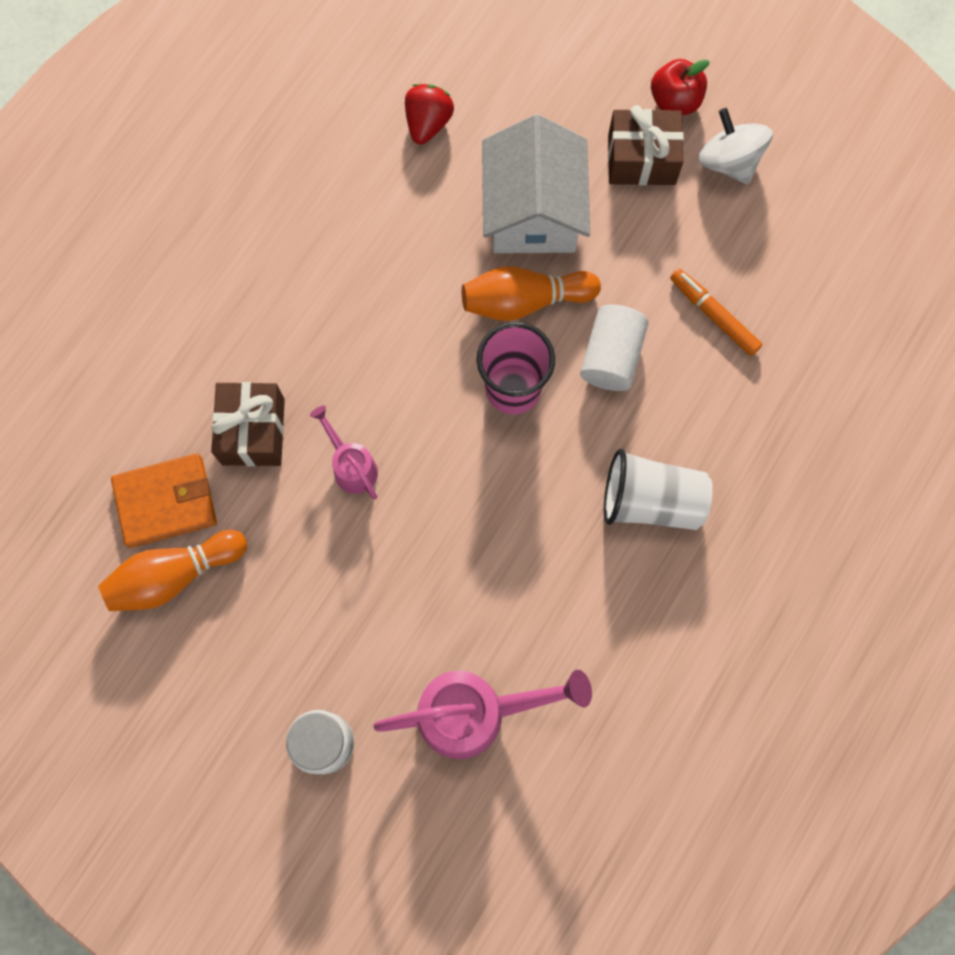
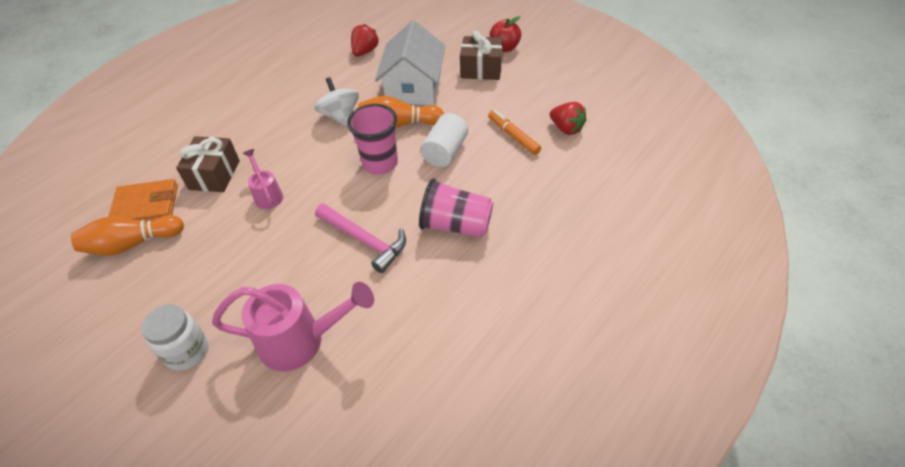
camera: 10 degrees right, 25 degrees down
white cup [604,449,713,530] -> pink cup [419,178,493,238]
white spinning top [699,108,773,184] -> white spinning top moved to [314,77,359,126]
none -> pink hammer [315,203,406,273]
none -> red strawberry [550,102,587,135]

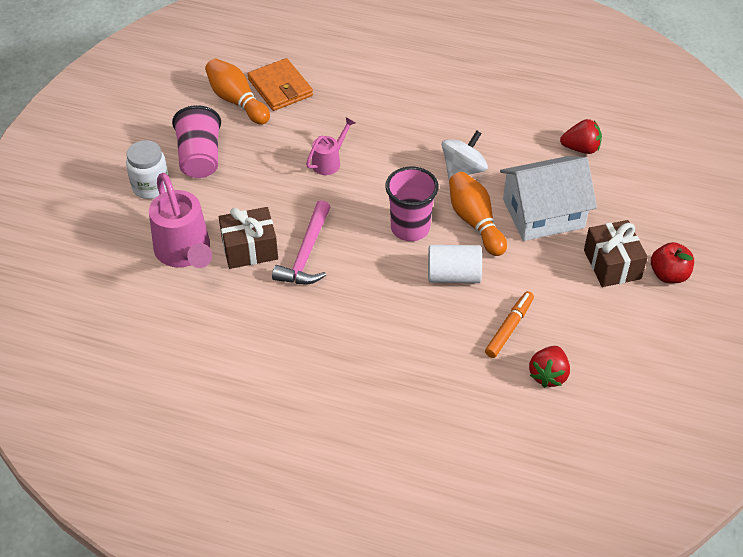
camera: 65 degrees right, 0 degrees up
brown gift [176,136,240,192] -> brown gift moved to [219,207,278,269]
pink cup [419,178,493,238] -> pink cup moved to [172,105,221,178]

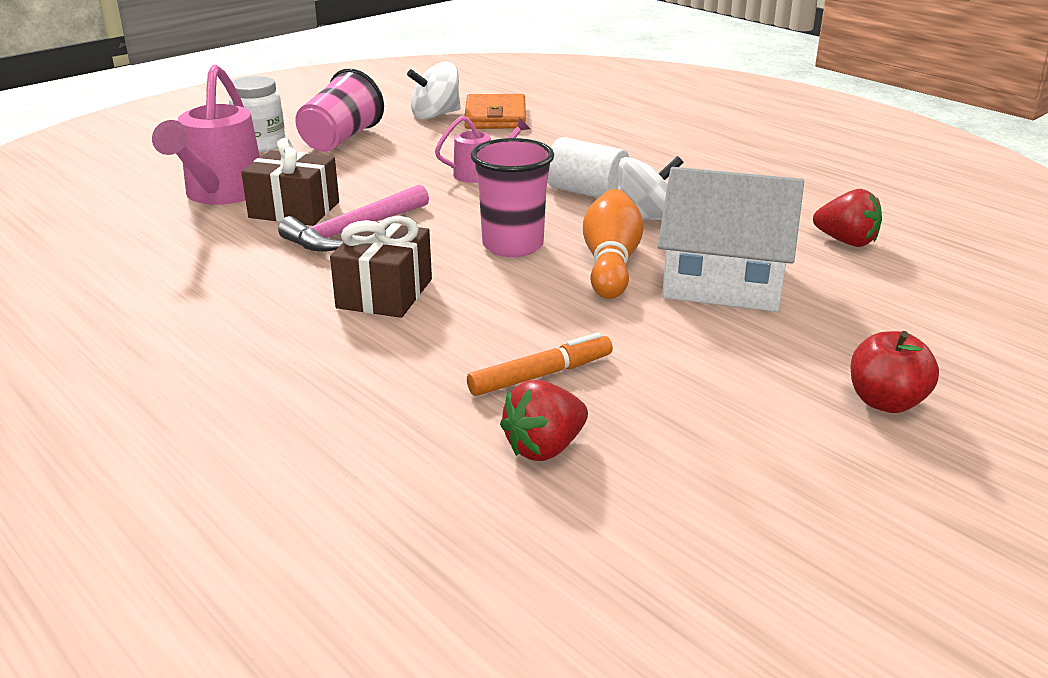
camera: 30 degrees right, 20 degrees down
orange bowling pin [205,59,270,125] -> white spinning top [407,61,461,120]
white cylinder [428,245,482,283] -> white cylinder moved to [548,137,629,198]
brown gift [584,220,648,287] -> brown gift moved to [330,216,432,318]

